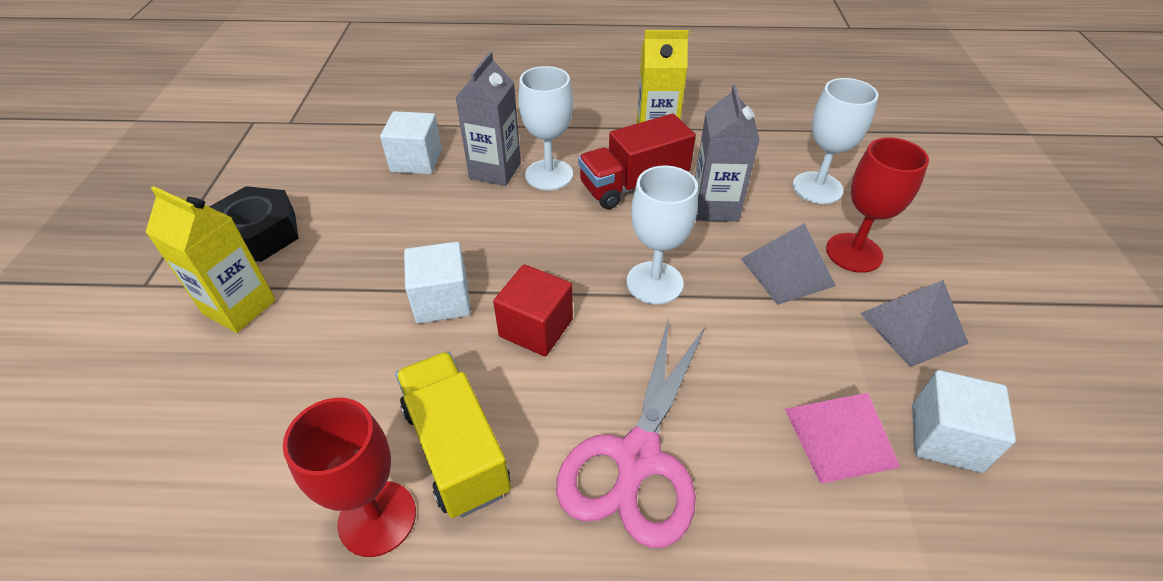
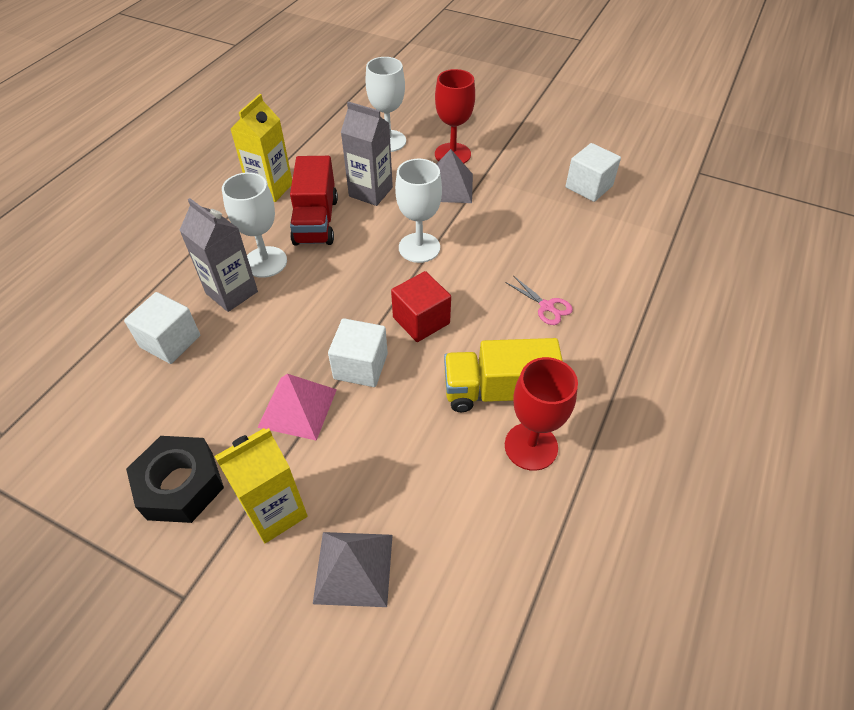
camera: 65 degrees left, 5 degrees up
pink scissors [556,318,705,548] -> pink scissors [505,276,573,325], size x0.44
pink pyramid [785,393,901,484] -> pink pyramid moved to [257,374,337,441]
grey pyramid [860,280,969,367] -> grey pyramid moved to [313,532,393,607]

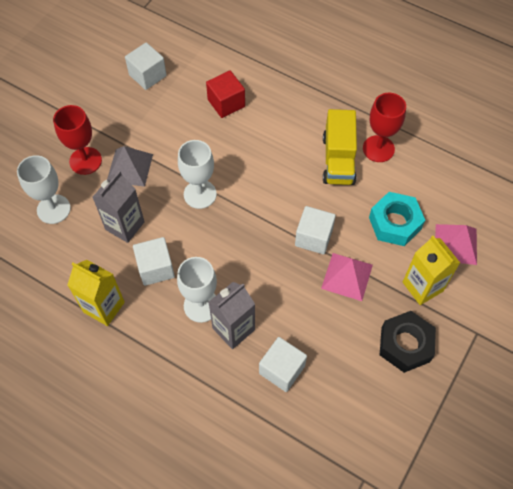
camera: 85 degrees left, 10 degrees up
red truck [290,156,338,245] -> white cube [133,237,175,286]
grey pyramid [313,532,393,607] -> pink pyramid [435,224,477,265]
red cube [391,271,451,342] -> red cube moved to [206,71,245,118]
pink scissors [505,276,573,325] -> none
none -> turquoise nut [369,192,425,246]

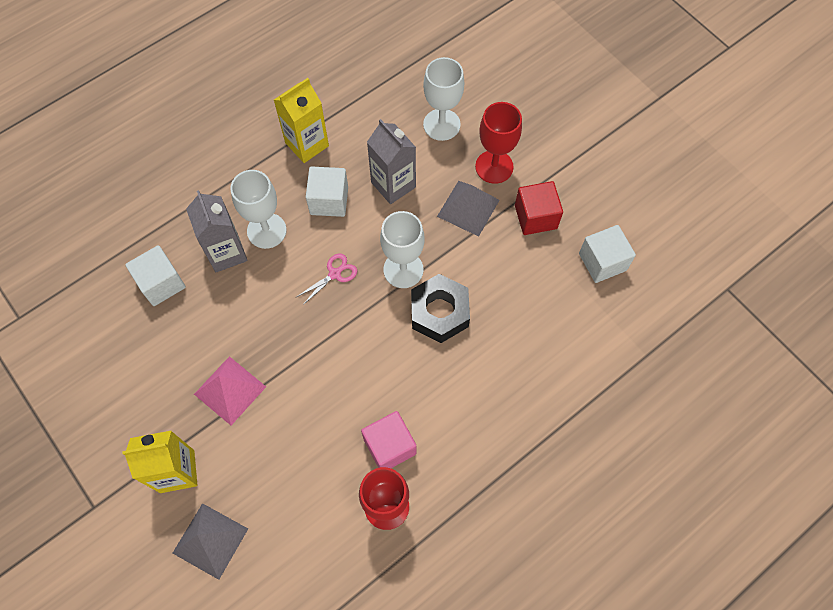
camera: 110 degrees right, 5 degrees up
red cube [206,71,245,118] -> red cube moved to [515,181,563,235]
white cube [295,206,336,254] -> none
yellow truck [323,109,357,185] -> pink cube [361,411,416,468]
turquoise nut [369,192,425,246] -> none
black nut [380,311,436,373] -> black nut moved to [411,274,470,343]
pink pyramid [435,224,477,265] -> grey pyramid [173,503,248,580]
none -> pink scissors [297,254,357,305]

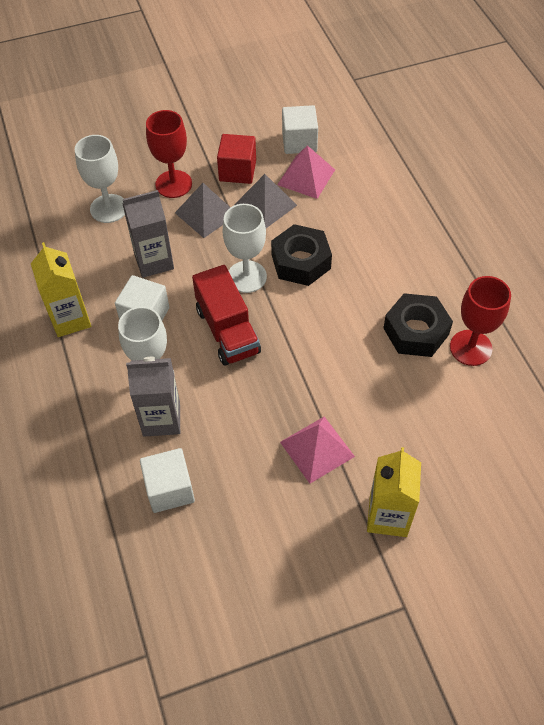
camera: 70 degrees left, 10 degrees down
grey pyramid [173,503,248,580] -> grey pyramid moved to [234,174,297,228]
pink scissors [297,254,357,305] -> red truck [192,265,261,366]
pink cube [361,411,416,468] -> black nut [383,293,453,357]
none -> pink pyramid [277,145,335,199]

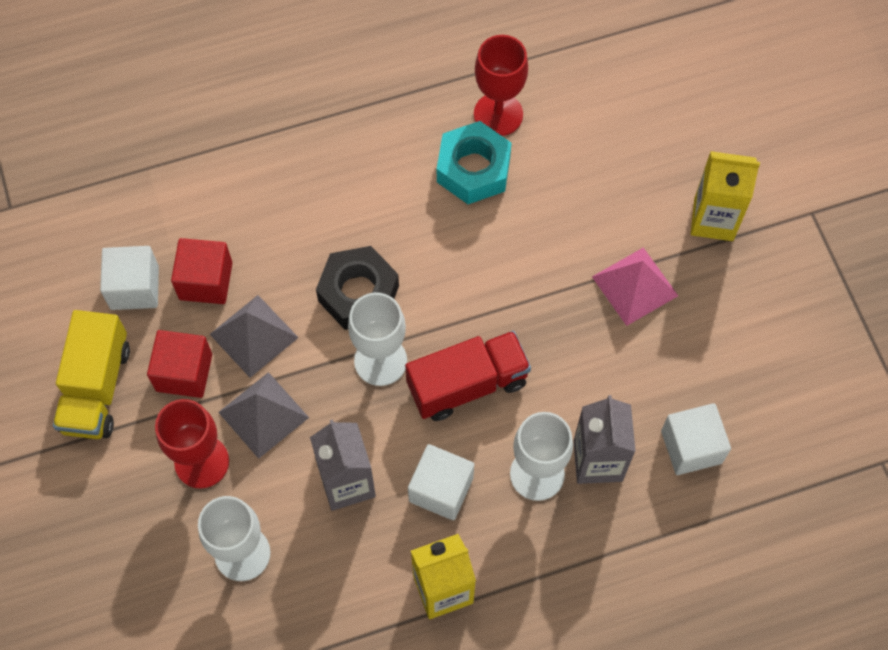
camera: 90 degrees left, 10 degrees up
pink pyramid [277,145,335,199] -> red cube [171,238,232,304]
black nut [383,293,453,357] -> turquoise nut [437,121,512,204]
none -> yellow truck [53,310,130,439]

